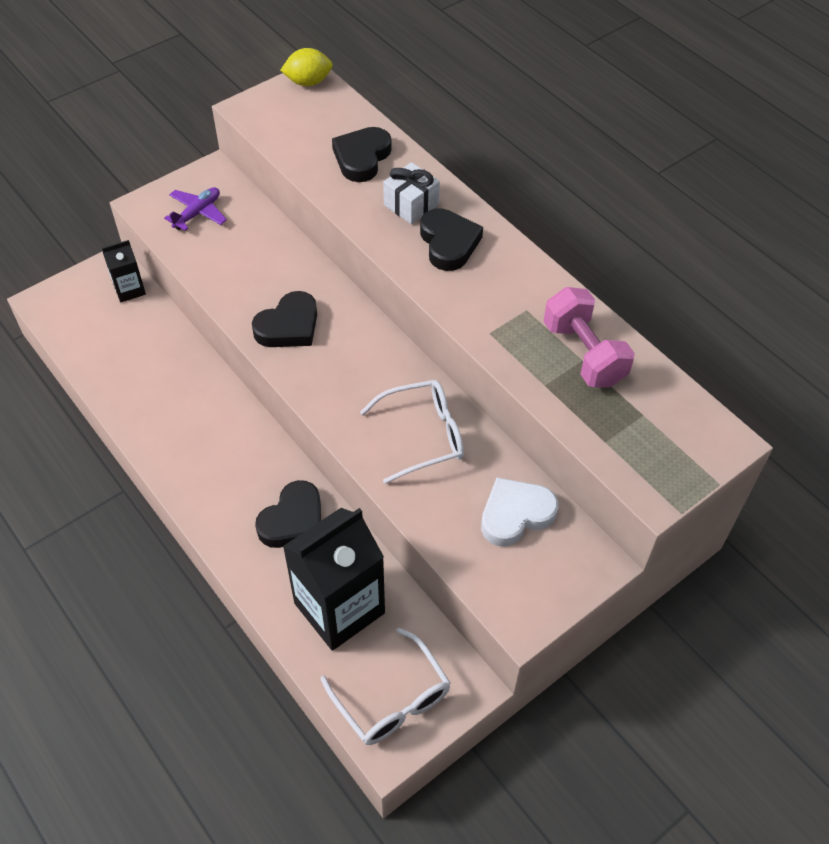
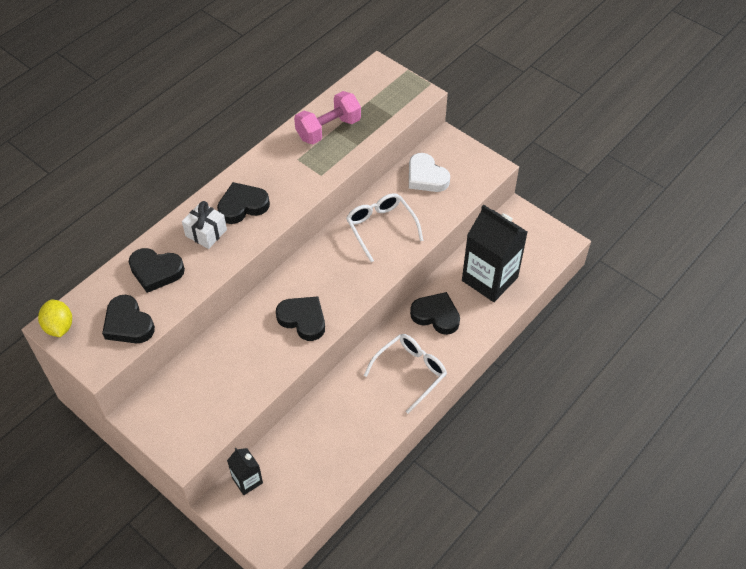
camera: 100 degrees left, 0 degrees up
purple plane [164,187,227,231] -> none
white glasses [321,628,450,745] -> white glasses moved to [364,334,447,414]
none -> black heart [102,295,155,343]

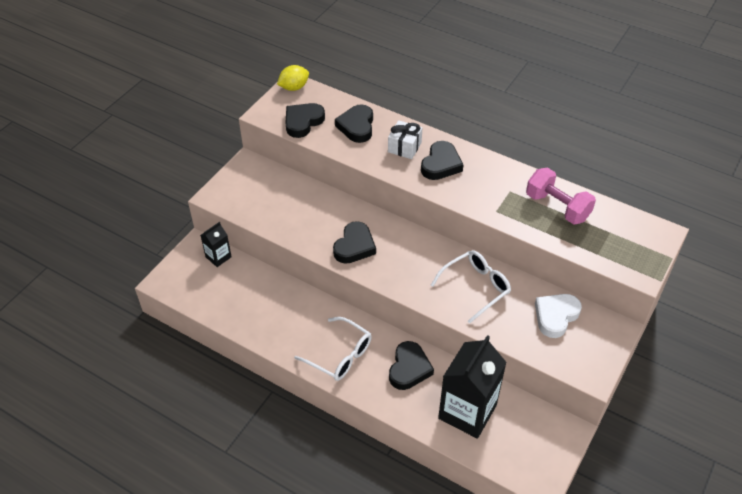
camera: 80 degrees right, 5 degrees down
black heart [217,182,270,224] -> black heart turned 60 degrees clockwise [421,141,463,180]

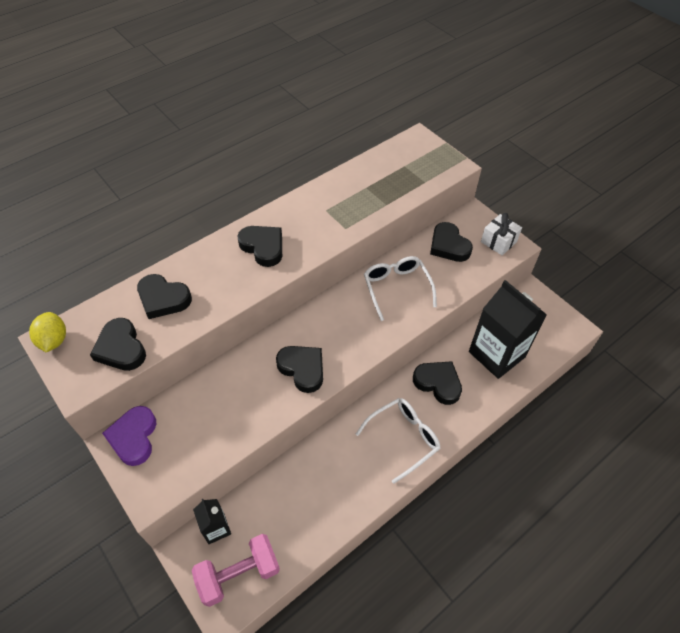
camera: 70 degrees left, 5 degrees up
white gift [388,120,422,159] -> white gift moved to [481,213,522,256]
pink dumbbell [526,168,596,224] -> pink dumbbell moved to [192,534,280,607]
white heart [535,294,582,338] -> black heart [430,222,473,262]
none -> purple heart [102,406,156,466]

